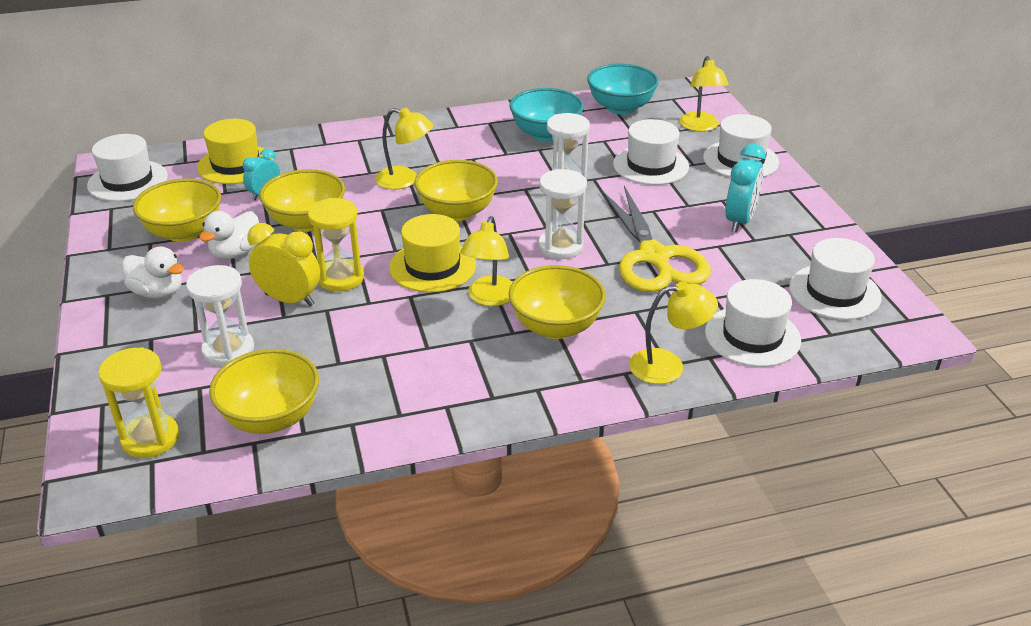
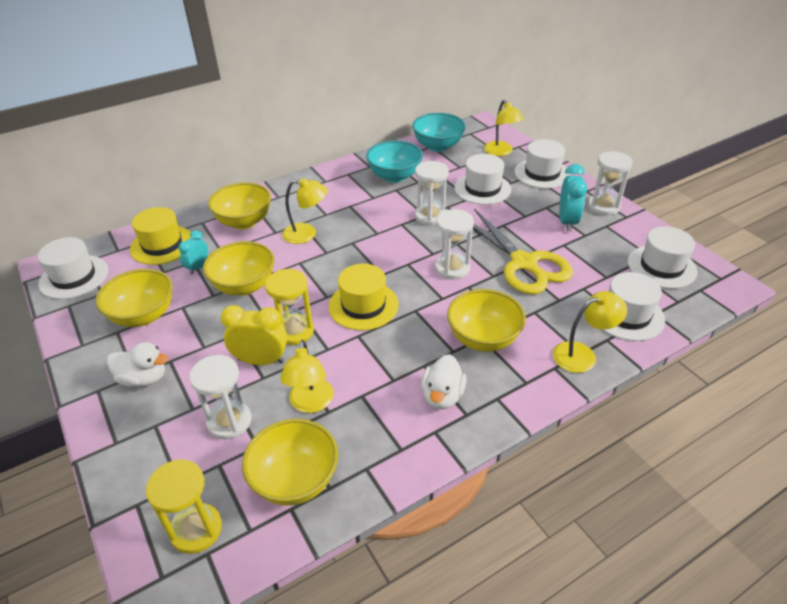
camera: 15 degrees left, 5 degrees up
white duck [199,211,259,259] -> white duck moved to [421,354,467,409]
yellow bowl [414,160,498,221] -> yellow bowl moved to [208,182,271,229]
yellow lamp [460,216,513,306] -> yellow lamp moved to [280,340,334,413]
none -> white hourglass [588,151,633,215]

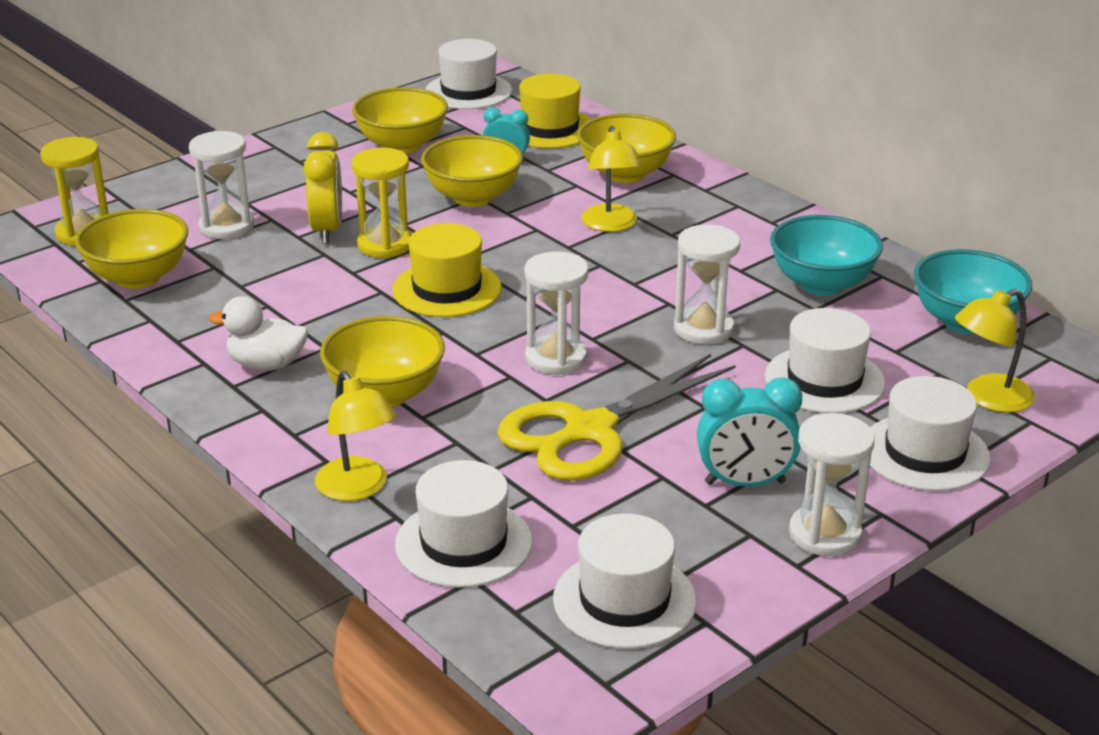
camera: 80 degrees right, 10 degrees down
white duck [107,342,168,387] -> none
yellow lamp [280,340,334,413] -> none

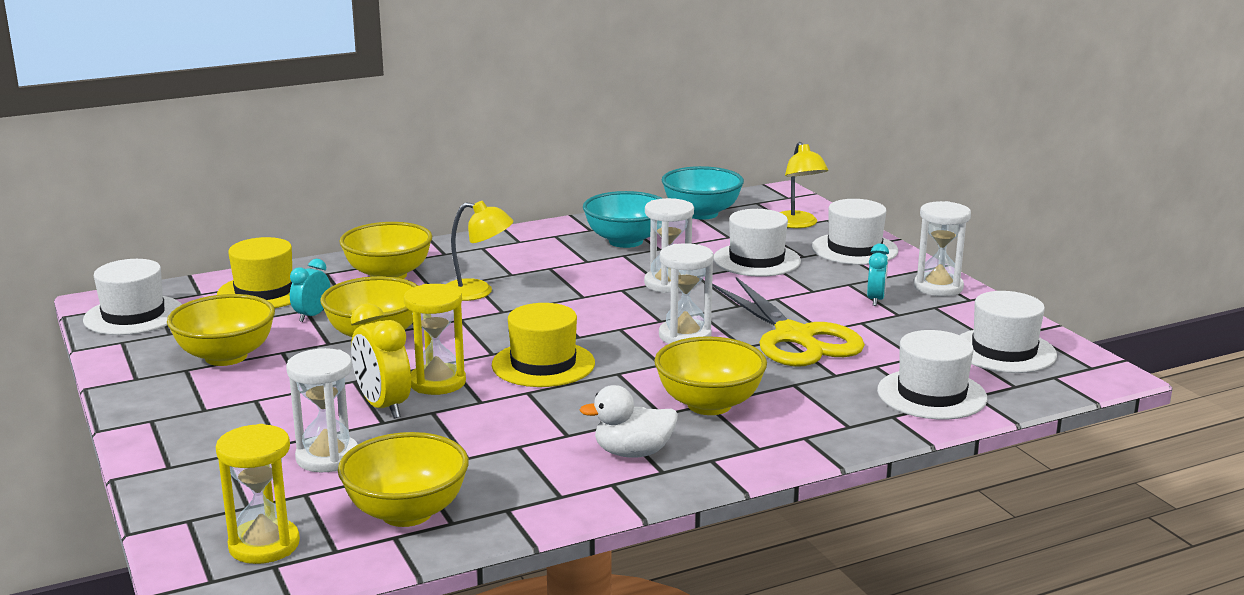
camera: 75 degrees left, 10 degrees down
white duck [209,296,308,371] -> white duck turned 60 degrees clockwise [579,385,678,458]
yellow clock [303,132,342,244] -> yellow clock turned 135 degrees counterclockwise [351,303,411,419]
yellow lamp [315,371,396,501] -> none
turquoise clock [697,377,802,487] -> turquoise clock [867,244,889,306], size x0.63

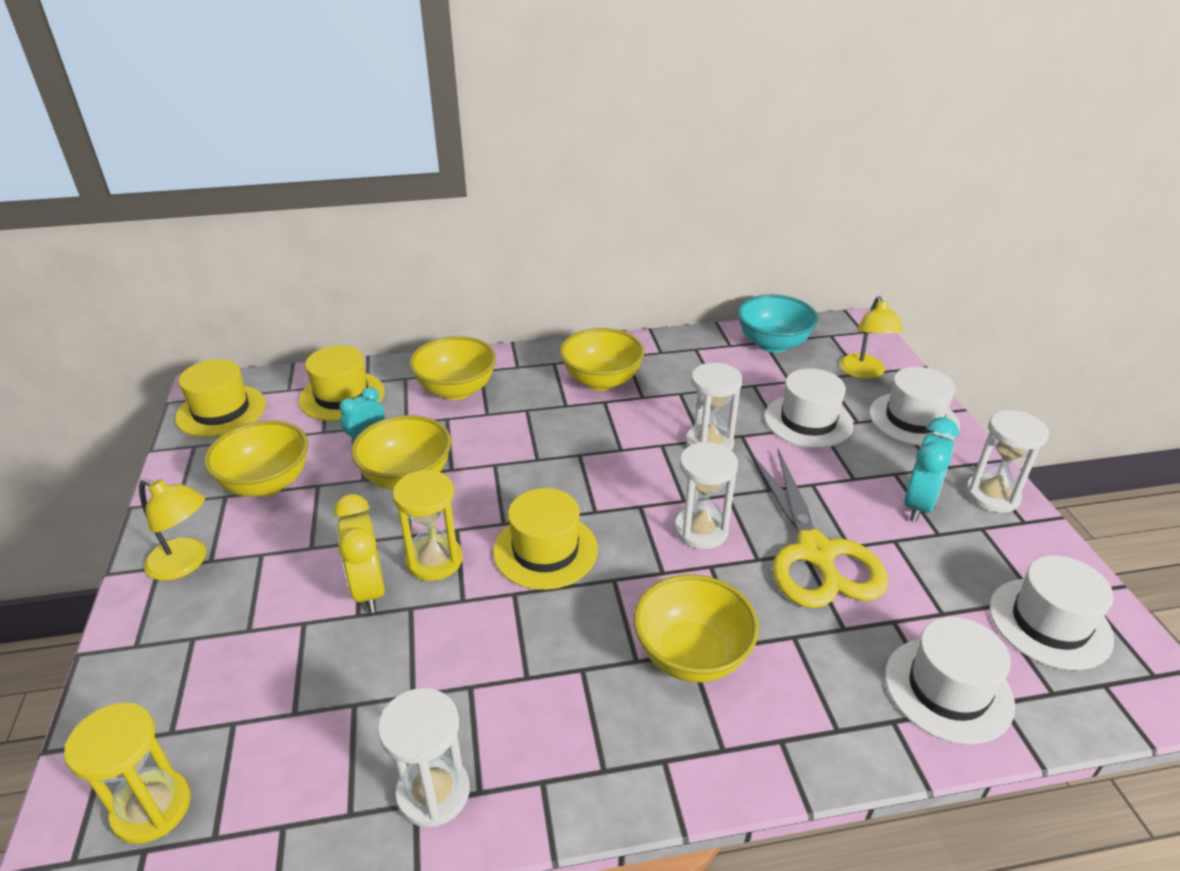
camera: 15 degrees right, 15 degrees up
white hat [83,259,182,335] -> yellow hat [175,359,266,437]
white hourglass [286,348,358,472] -> white hourglass moved to [378,688,470,827]
yellow bowl [338,432,469,527] -> yellow bowl moved to [560,328,645,391]
yellow lamp [447,201,514,301] -> yellow lamp moved to [139,479,206,581]
white duck [579,385,678,458] -> none
turquoise bowl [583,191,663,248] -> none
turquoise clock [867,244,889,306] -> turquoise clock [904,417,959,522], size x1.59

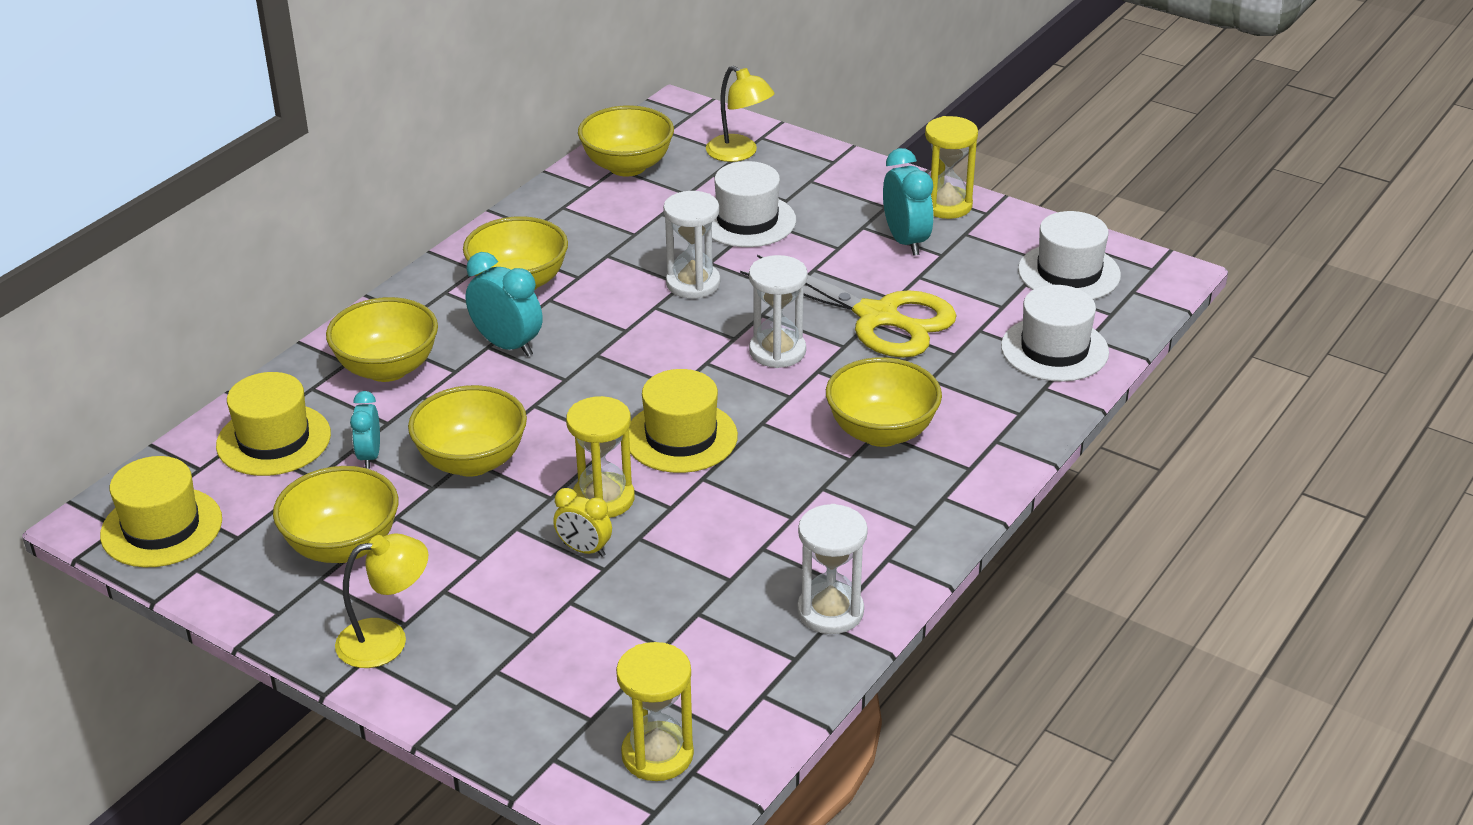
camera: 45 degrees left, 0 degrees up
yellow clock [334,494,385,613] -> yellow clock [553,488,612,557], size x0.63
turquoise bowl [737,295,818,353] -> yellow bowl [578,105,674,177]
white hat [869,367,960,446] -> none
white hourglass [966,410,1049,513] -> yellow hourglass [925,116,978,219]
none -> turquoise clock [466,252,543,357]

